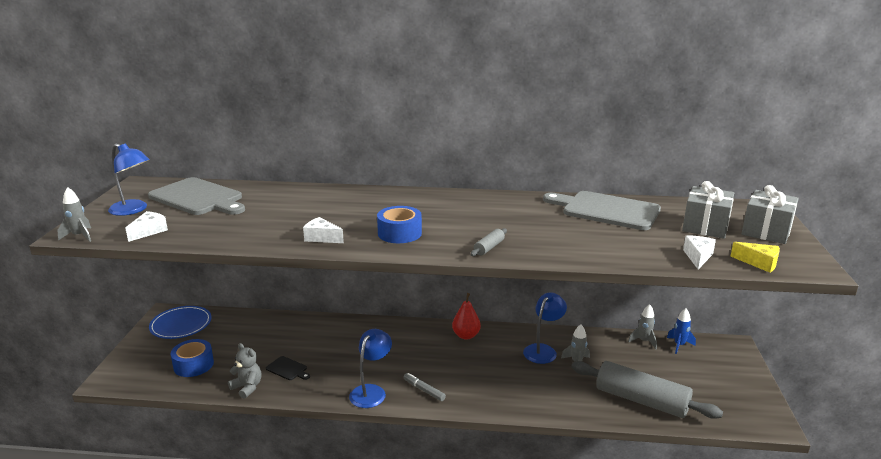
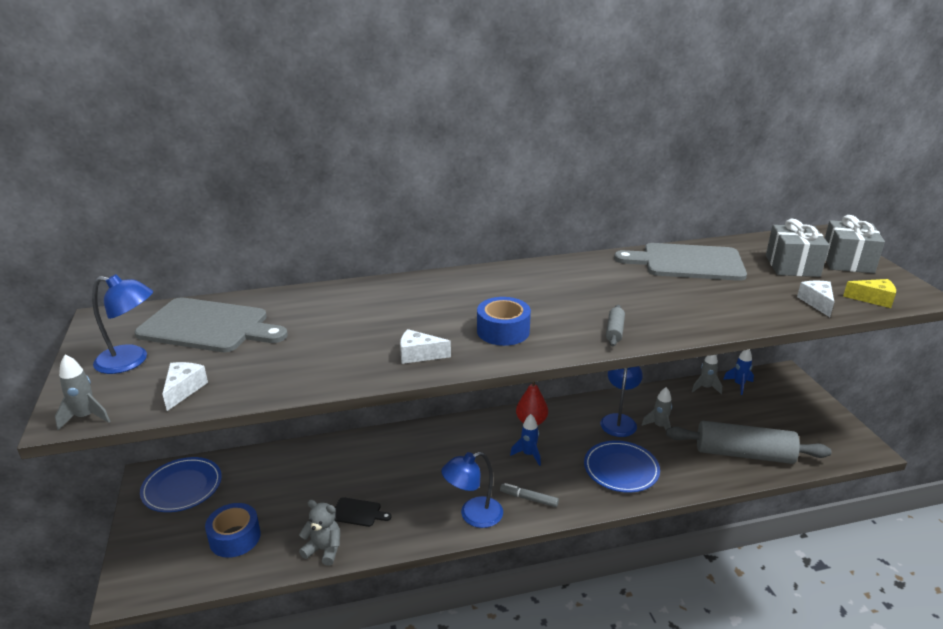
camera: 20 degrees left, 5 degrees up
blue lamp [349,329,392,408] -> blue lamp turned 120 degrees counterclockwise [441,452,503,528]
none -> blue rocket [510,414,541,466]
none -> blue plate [584,441,660,493]

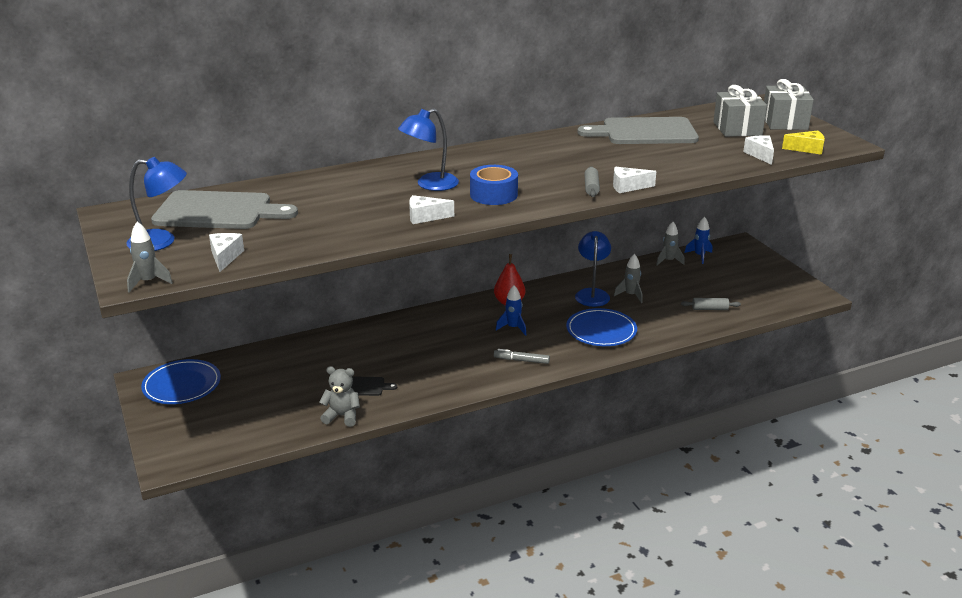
camera: 10 degrees left, 0 degrees up
blue tape [205,503,261,558] -> none
blue lamp [441,452,503,528] -> blue lamp moved to [398,108,459,191]
grey rolling pin [666,421,832,464] -> grey rolling pin [681,298,741,310], size x0.41
none -> white cheese [613,167,657,193]

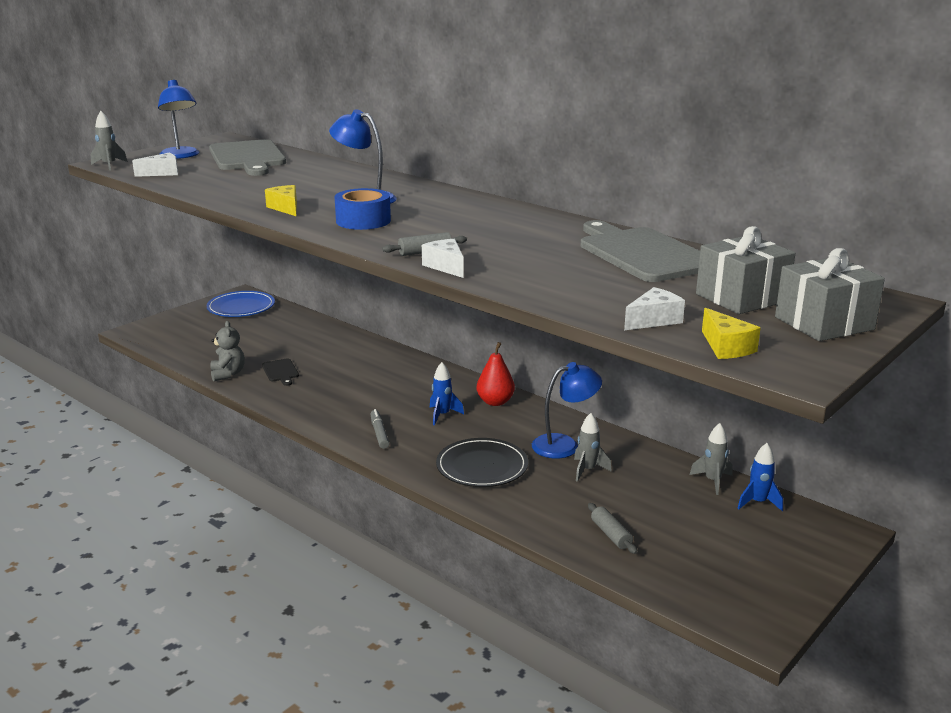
camera: 65 degrees right, 5 degrees down
white cheese [409,195,454,224] -> yellow cheese [265,185,297,216]
blue plate [566,308,637,346] -> black plate [436,438,528,487]

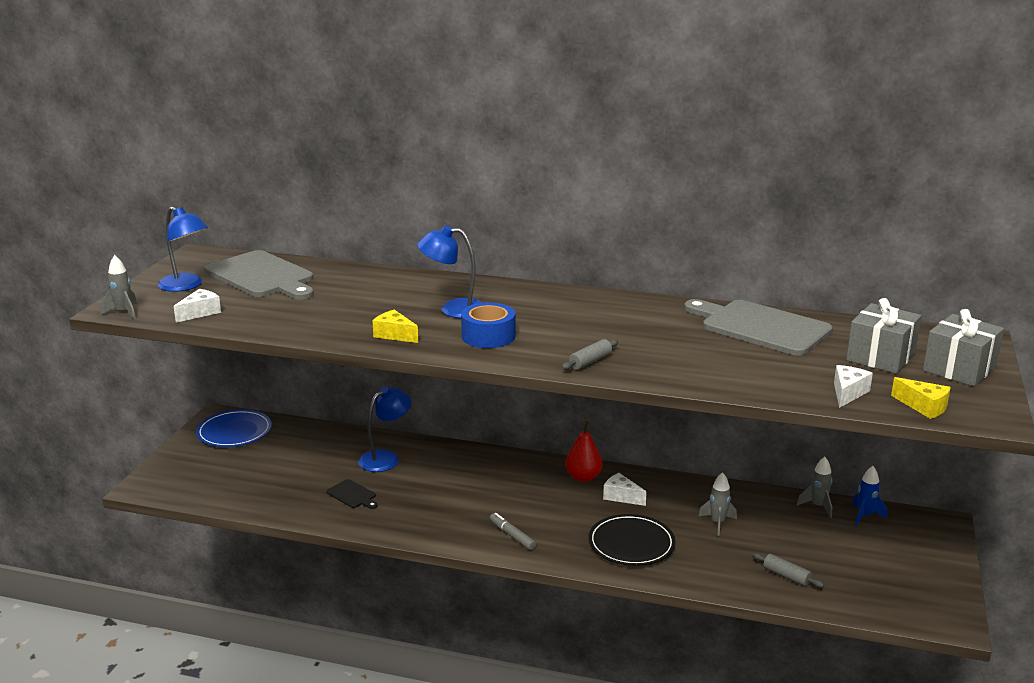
camera: 25 degrees left, 0 degrees up
grey teddy bear [210,321,245,381] -> none
white cheese [422,239,464,278] -> white cheese moved to [603,473,647,506]
blue rocket [430,362,464,425] -> none
blue lamp [532,362,602,459] -> blue lamp moved to [358,387,411,472]

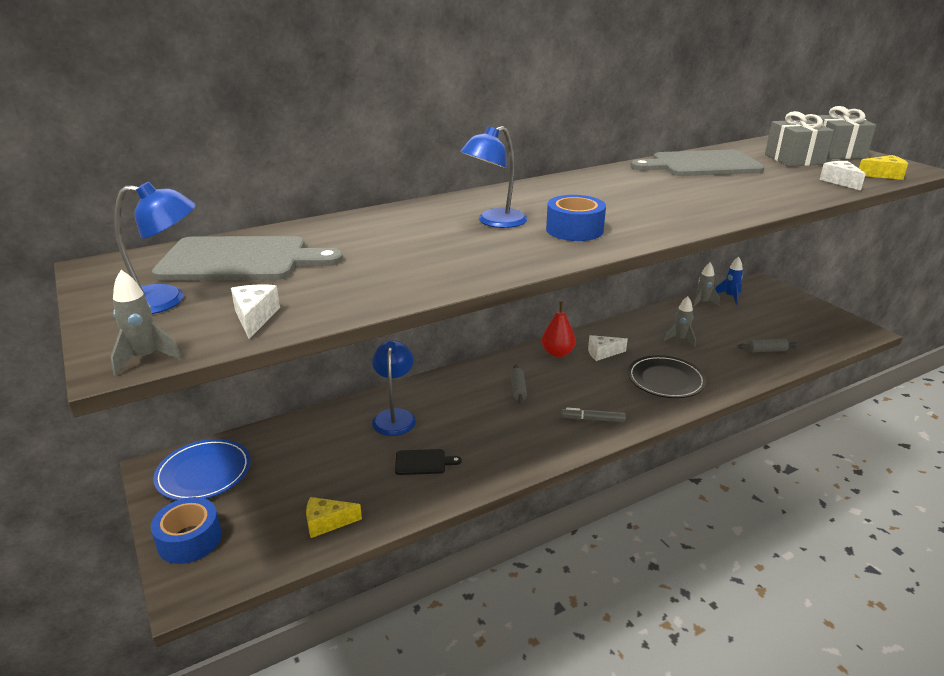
camera: 45 degrees left, 5 degrees up
yellow cheese [372,310,418,343] -> yellow cheese moved to [306,497,362,538]
grey rolling pin [562,339,618,370] -> grey rolling pin moved to [510,365,527,405]
none -> blue tape [151,497,222,564]

